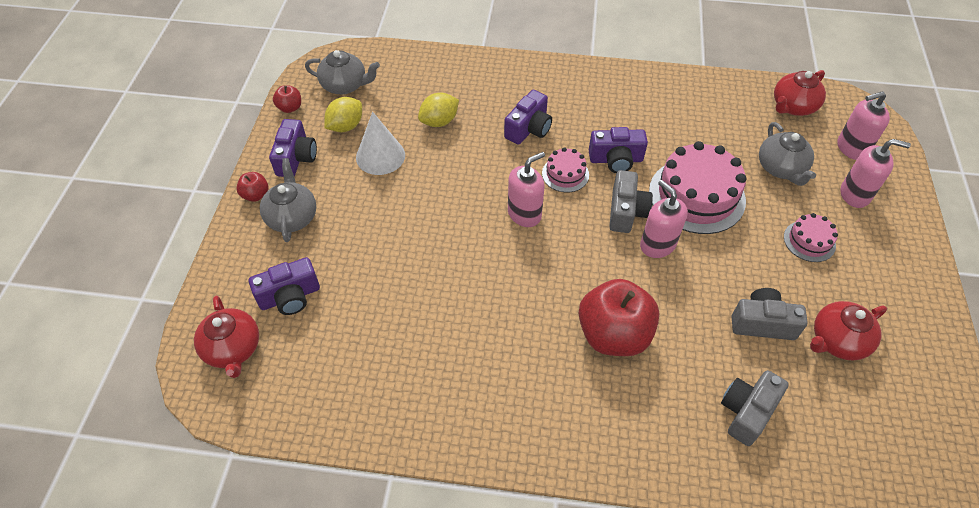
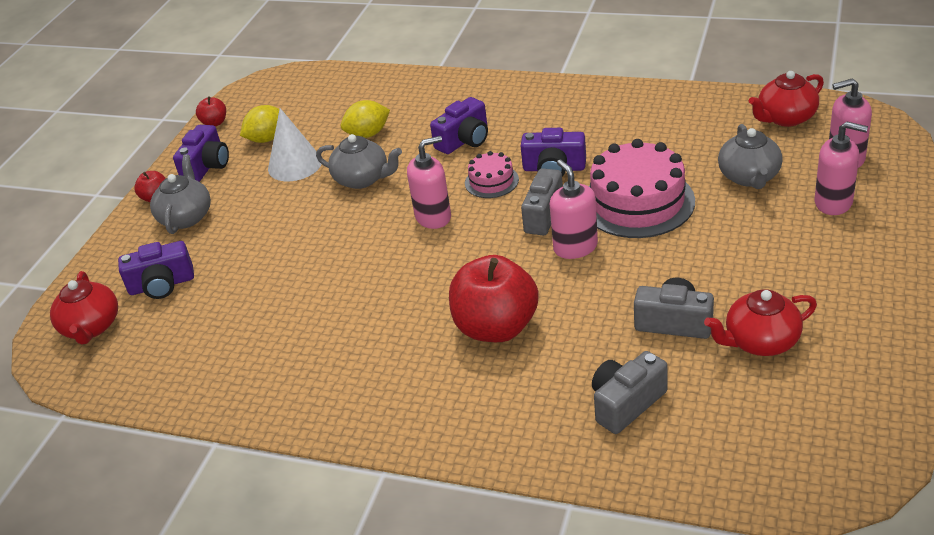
camera: 15 degrees right, 15 degrees down
grey teapot [305,50,380,94] -> grey teapot moved to [316,134,402,189]
pink cake [784,213,838,262] -> none

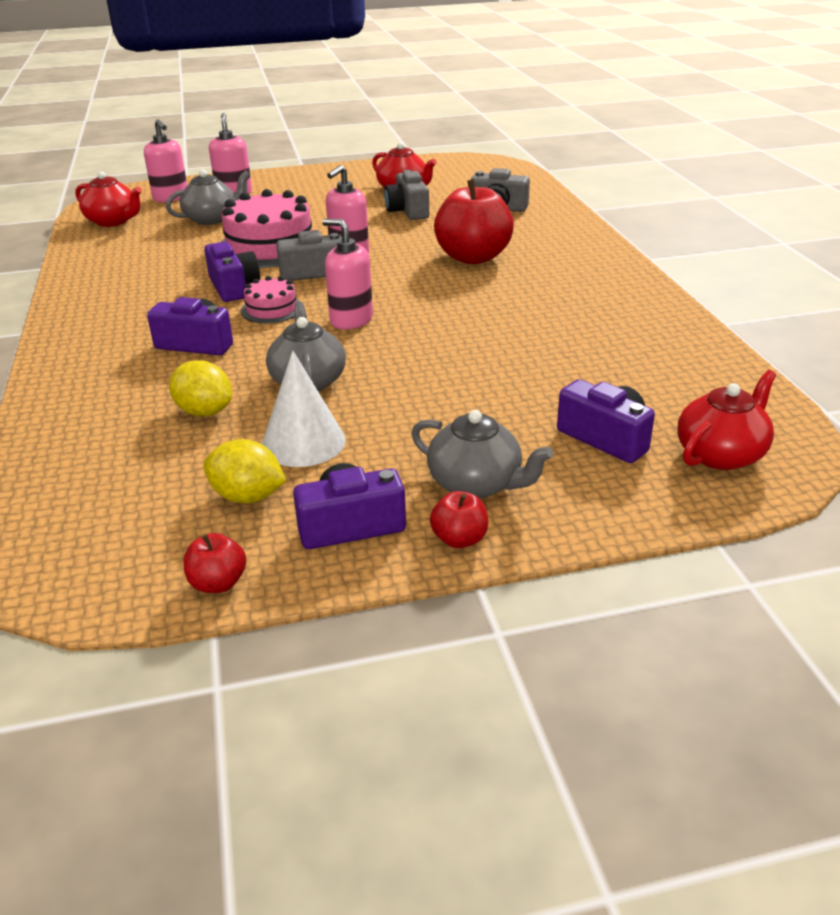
camera: 125 degrees left, 5 degrees down
grey teapot [150,154,211,234] -> grey teapot turned 120 degrees counterclockwise [411,410,553,499]

